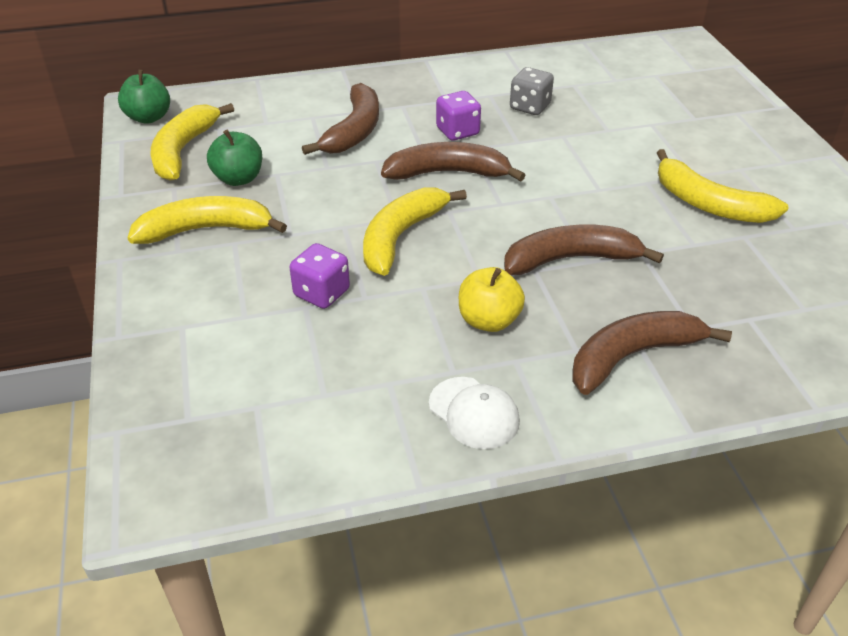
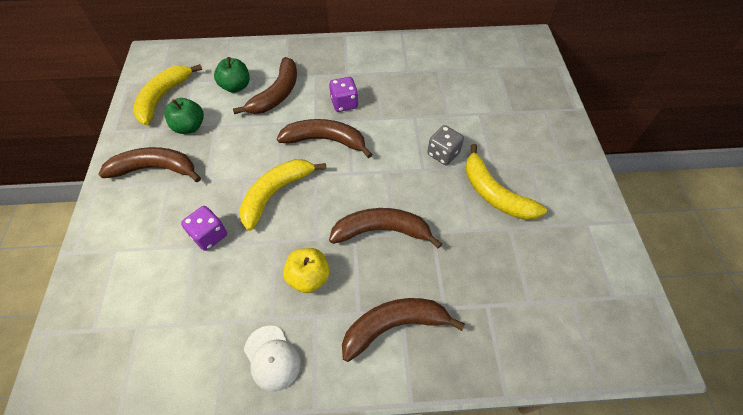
camera: 10 degrees right, 15 degrees up
green apple [118,70,170,124] -> green apple moved to [214,57,250,93]
yellow banana [127,196,287,244] -> brown banana [98,147,201,182]
grey dice [510,67,554,115] -> grey dice moved to [427,125,464,165]

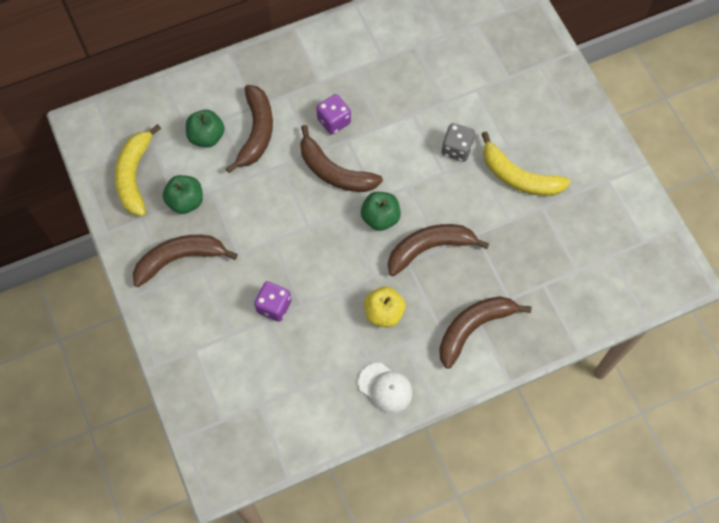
camera: 20 degrees left, 10 degrees up
yellow banana [239,159,326,231] -> none
brown banana [277,119,372,158] -> brown banana turned 135 degrees counterclockwise [300,125,383,192]
none -> green apple [361,192,401,231]

